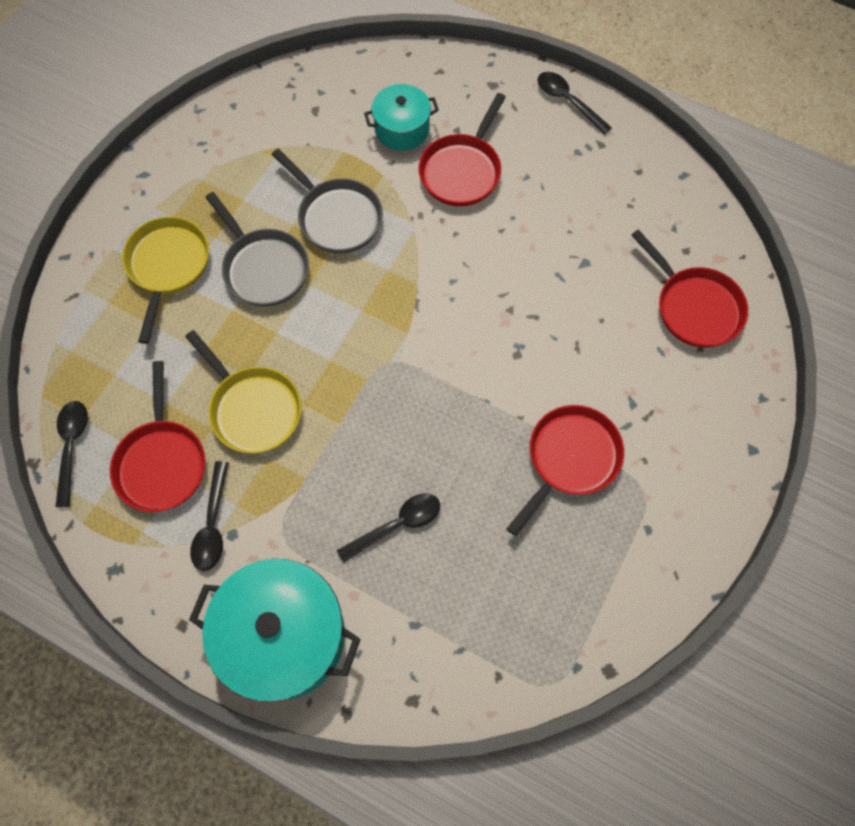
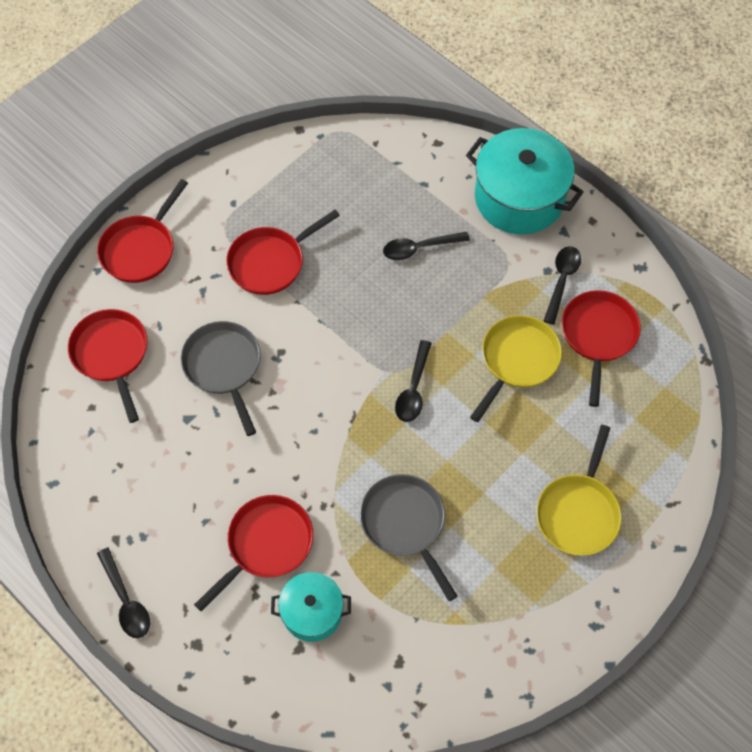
camera: 165 degrees left, 5 degrees down
black spoon [55,401,88,507] -> black spoon moved to [395,340,432,422]
yellow pan [185,330,302,454] -> yellow pan turned 60 degrees clockwise [470,315,562,422]
grey pan [205,192,309,307] -> grey pan moved to [181,321,261,436]
none -> red pan [97,179,188,283]

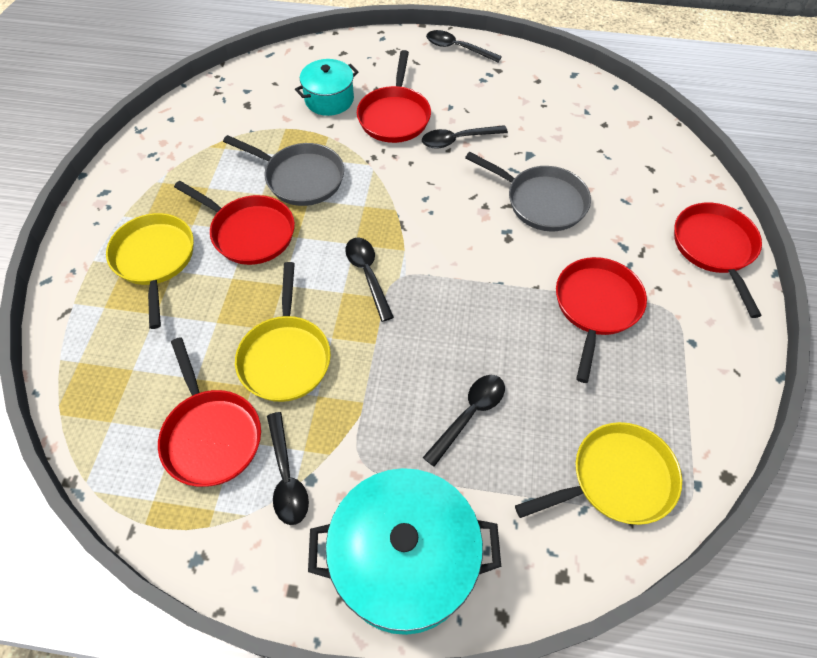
camera: 145 degrees right, 5 degrees down
red pan [68,309,148,423] -> red pan moved to [174,181,295,265]
none -> black spoon [422,125,508,149]
none -> yellow pan [515,422,682,525]

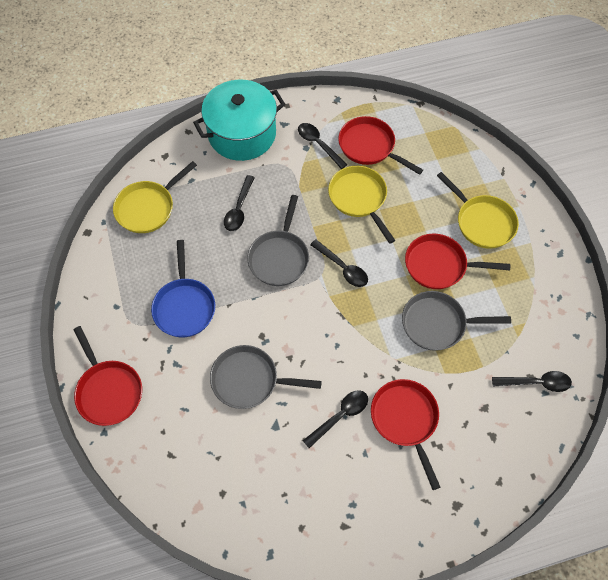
camera: 155 degrees right, 5 degrees up
turquoise pot [295,59,359,116] -> none
black spoon [426,30,502,63] -> black spoon moved to [492,371,572,392]
red pan [556,257,647,383] -> blue pan [151,240,215,337]
none -> grey pan [247,195,309,286]

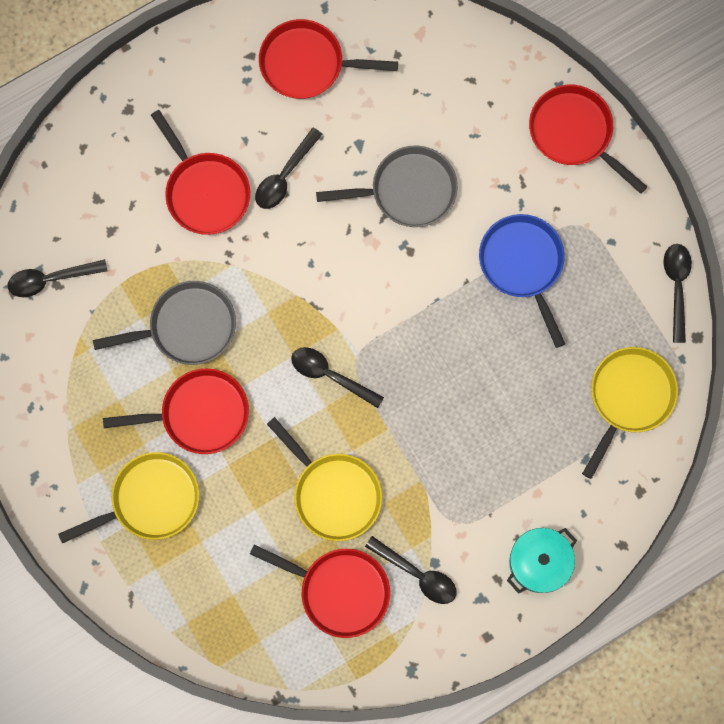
camera: 165 degrees right, 15 degrees up
turquoise pot [193,80,285,161] -> turquoise pot [507,528,577,594], size x0.56
black spoon [224,175,255,231] -> black spoon moved to [663,244,692,343]
grey pan [247,195,309,286] -> none
yellow pan [437,172,519,249] -> yellow pan turned 120 degrees clockwise [58,452,199,544]
none -> red pan [259,19,398,99]

